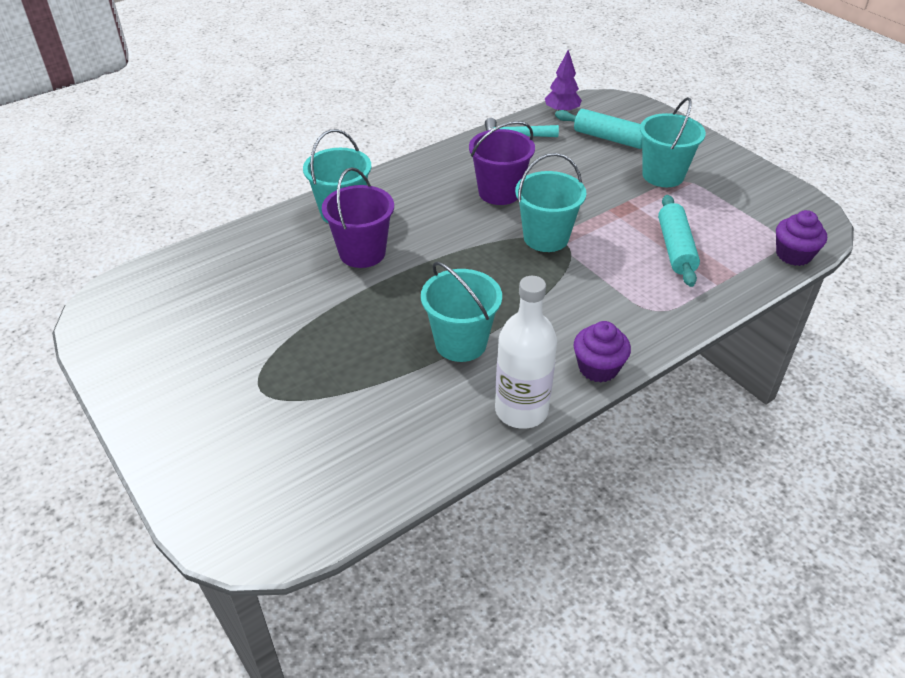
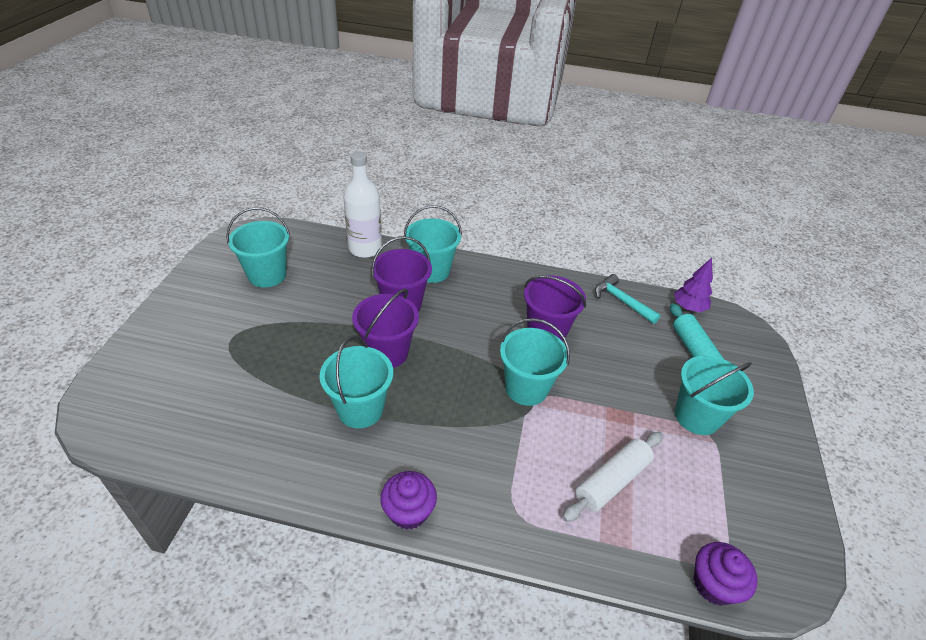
camera: 45 degrees right, 0 degrees up
white bottle [495,276,557,429] -> white bottle moved to [343,151,382,258]
turquoise rolling pin [658,195,700,287] -> white rolling pin [562,432,663,522]
none -> turquoise bucket [226,207,290,287]
none -> purple bucket [352,288,419,368]

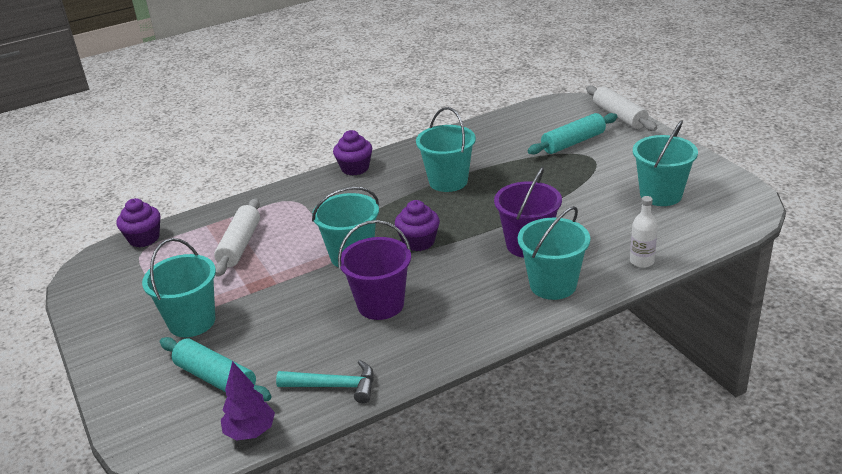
camera: 145 degrees right, 10 degrees down
white bottle [343,151,382,258] -> white bottle [630,196,658,268], size x0.55
purple bucket [352,288,419,368] -> none
none -> purple cupcake [395,200,440,251]
none -> turquoise rolling pin [528,113,618,155]
none -> white rolling pin [586,86,657,131]

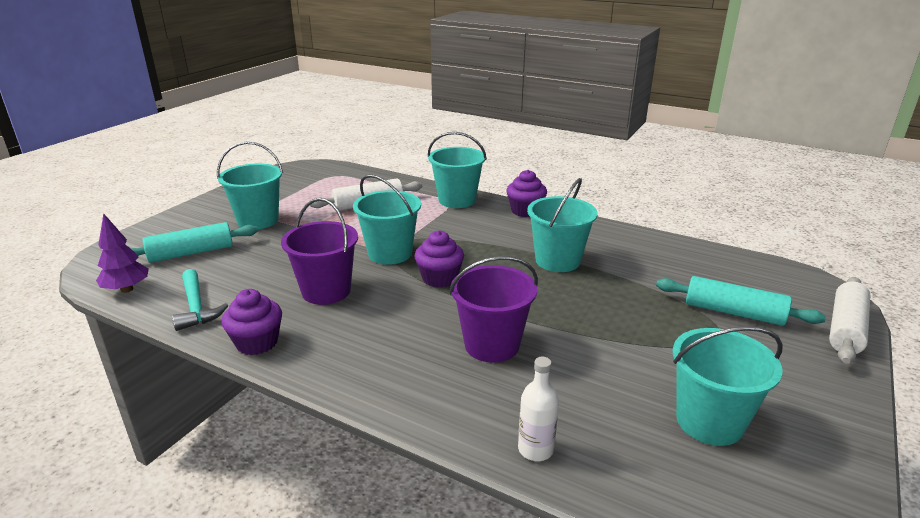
camera: 55 degrees right, 5 degrees down
purple cupcake [116,198,160,247] -> purple cupcake moved to [221,289,282,355]
turquoise rolling pin [160,337,272,401] -> turquoise rolling pin turned 60 degrees clockwise [130,222,258,263]
turquoise bucket [518,206,590,300] -> turquoise bucket moved to [428,132,487,208]

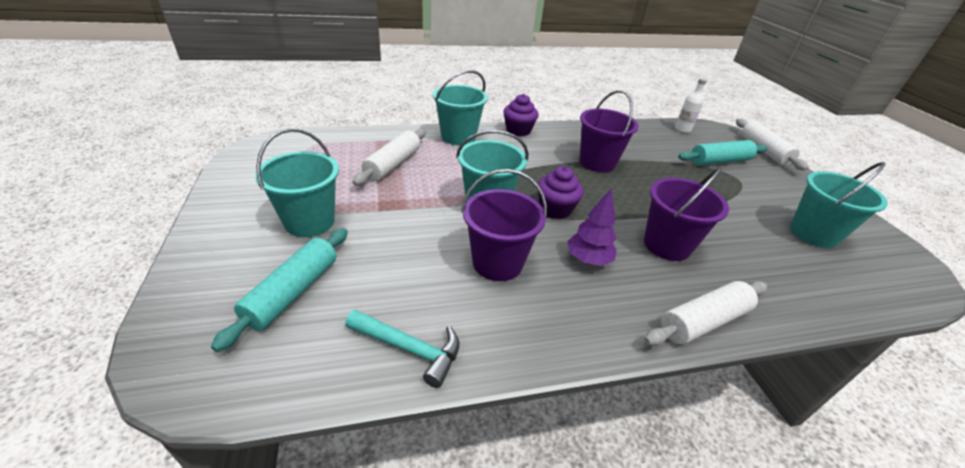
camera: 45 degrees left, 10 degrees up
purple tree [96,213,149,293] -> purple tree moved to [567,189,617,266]
purple cupcake [221,289,282,355] -> none
white bottle [518,357,559,461] -> white bottle moved to [675,78,707,133]
turquoise bucket [527,178,598,272] -> purple bucket [579,90,639,173]
none -> white rolling pin [644,281,767,346]

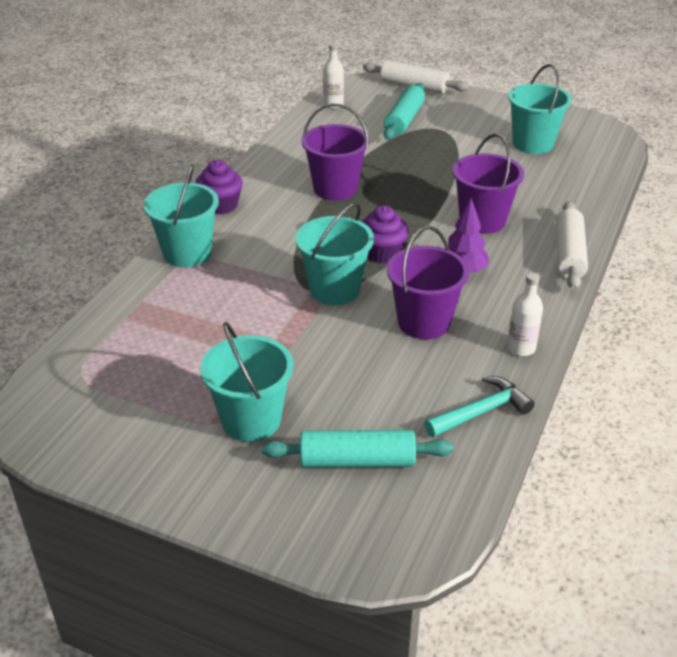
camera: 50 degrees left, 0 degrees up
turquoise rolling pin [211,228,348,352] -> turquoise rolling pin turned 60 degrees counterclockwise [262,430,454,468]
white rolling pin [352,129,425,186] -> none
none -> white bottle [507,273,543,356]

